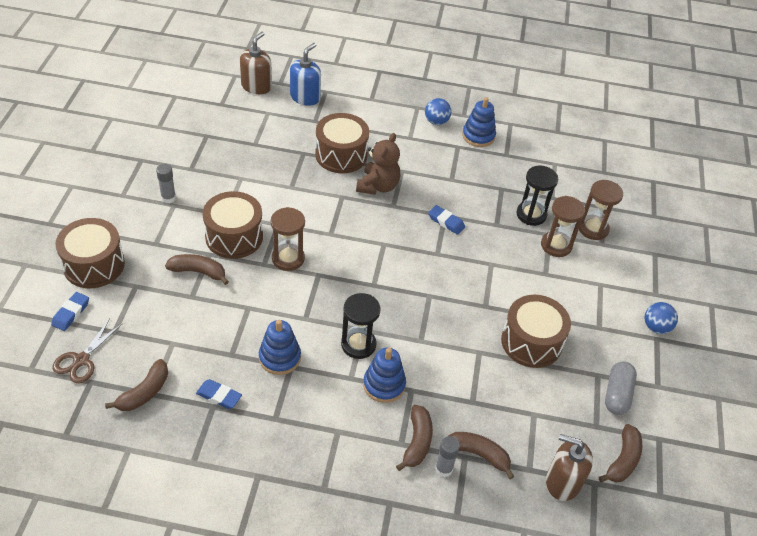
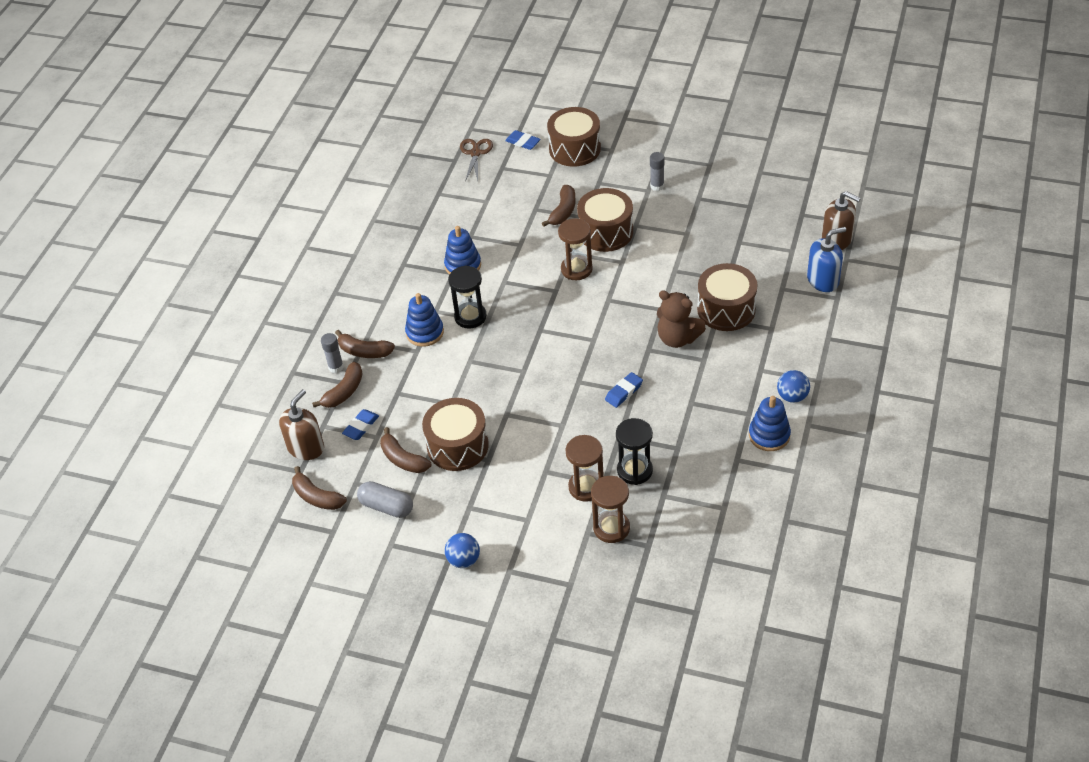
camera: 105 degrees right, 0 degrees up
brown scissors [52,319,122,384] -> brown scissors turned 60 degrees clockwise [460,139,493,182]
brown banana [105,359,168,411] -> brown banana moved to [380,427,431,473]
blue eraser [196,379,242,409] -> blue eraser moved to [342,409,379,440]
blue soap dispenser [290,43,321,106] -> blue soap dispenser turned 60 degrees counterclockwise [807,227,846,292]

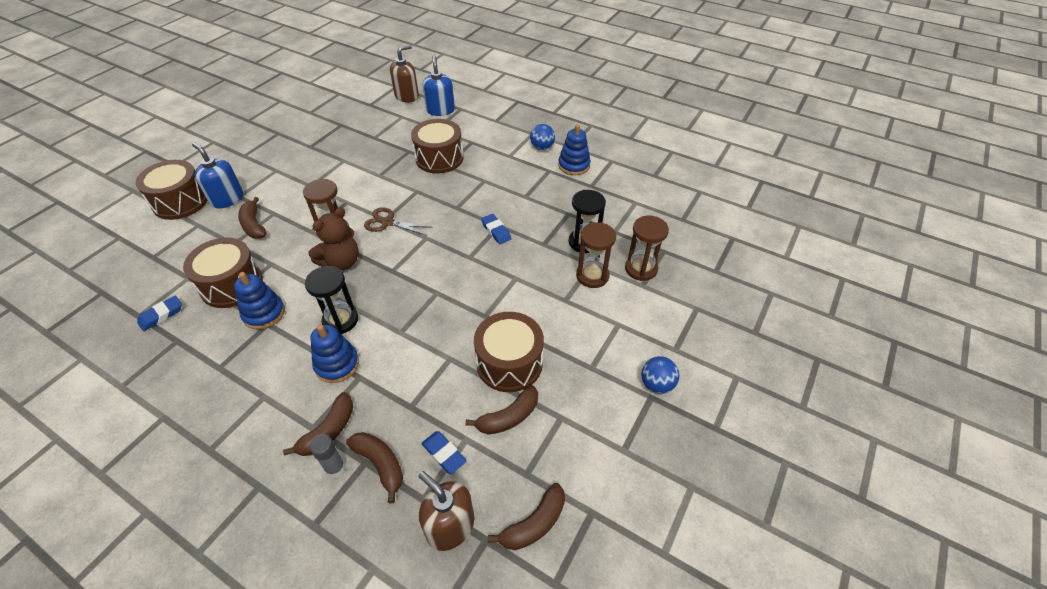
camera: 80 degrees left, 0 degrees up
grey capsule [357,481,413,518] -> none
brown scissors [460,139,493,182] -> brown scissors moved to [364,207,430,235]
blue eraser [505,130,540,150] -> blue eraser moved to [137,296,182,331]
brown banana [542,185,576,227] -> brown banana turned 150 degrees counterclockwise [238,197,266,239]
brown drum [577,188,633,252] -> brown drum moved to [183,237,263,308]
grey glue stick [650,152,665,191] -> none
brown teddy bear [657,290,706,348] -> brown teddy bear moved to [309,207,359,270]
none -> blue soap dispenser [192,142,243,208]

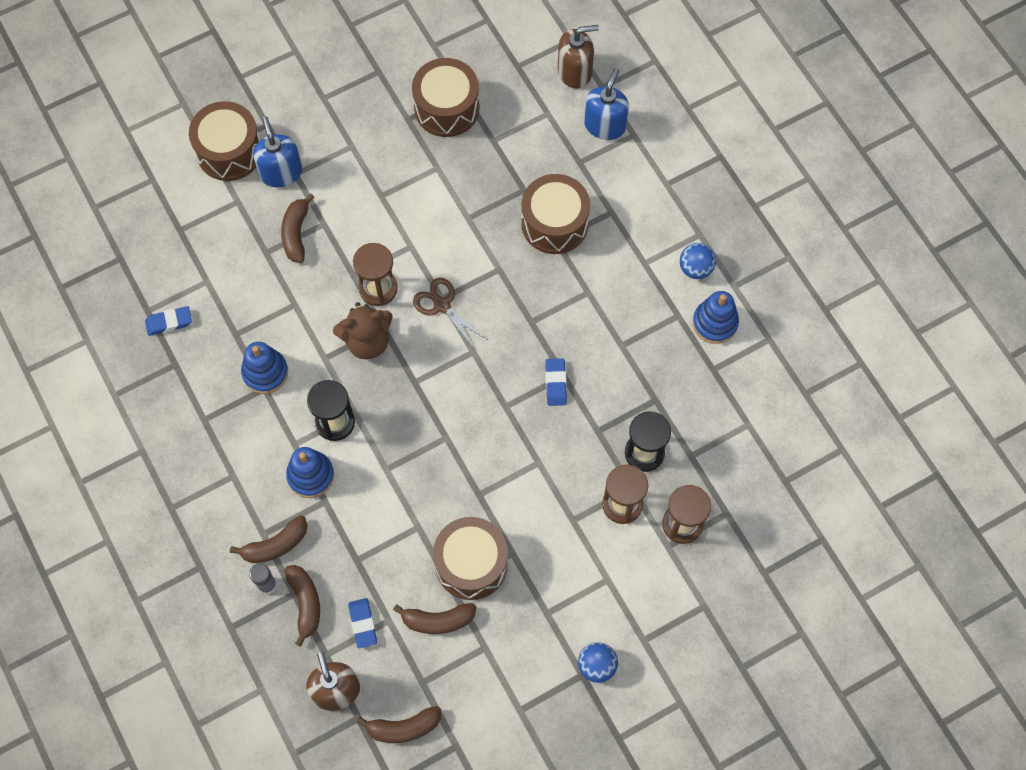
camera: 30 degrees right, 20 degrees up
brown drum [183,237,263,308] -> brown drum moved to [412,58,480,137]

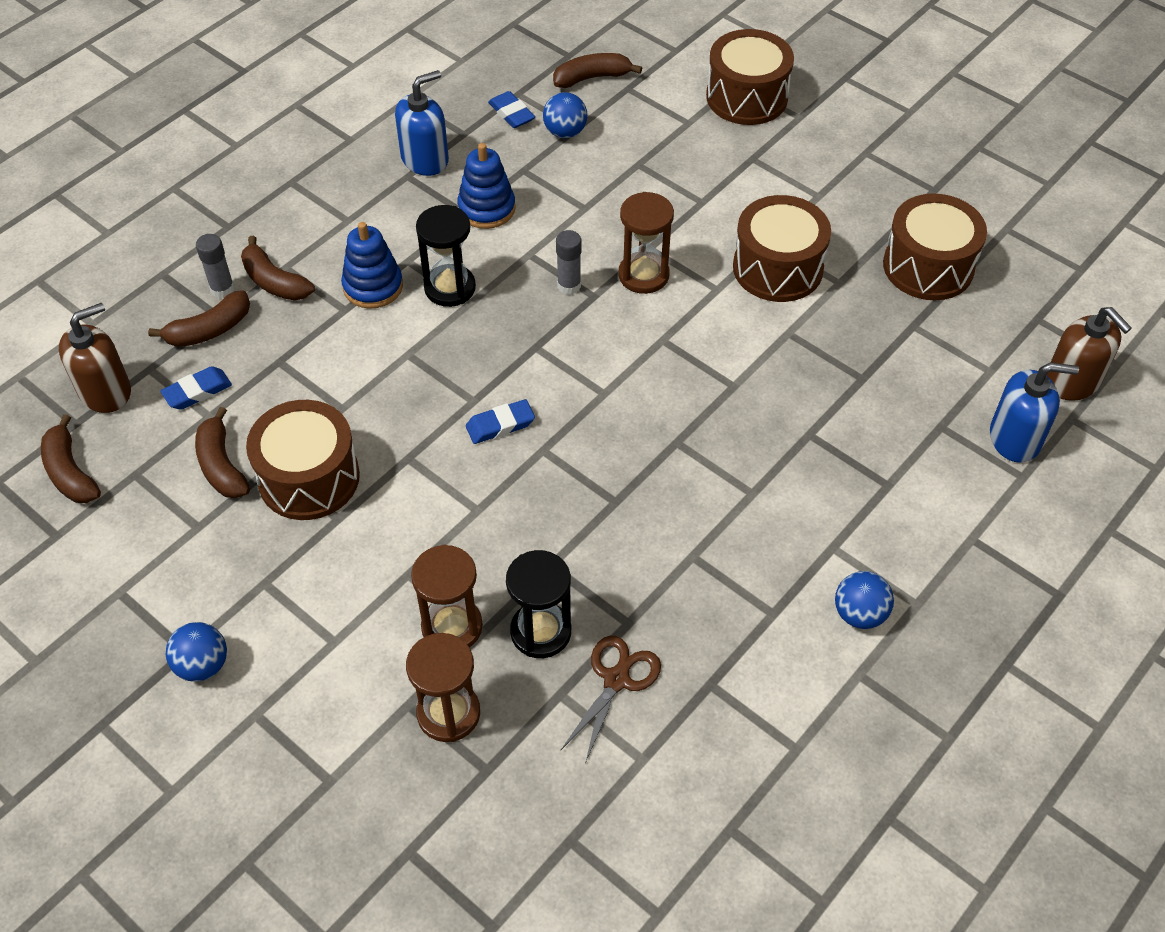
camera: 70 degrees right, 15 degrees down
blue soap dispenser [253,116,302,187] -> blue soap dispenser moved to [395,70,449,176]
brown banana [281,194,315,263] -> brown banana moved to [553,53,642,88]
brown teddy bear [333,302,393,359] -> grey glue stick [556,230,581,295]
brown scissors [413,278,488,348] -> brown scissors moved to [560,636,661,763]
brown drum [521,174,590,254] -> brown drum moved to [733,195,831,302]
blue eraser [545,358,567,406] -> blue eraser moved to [466,399,535,444]
blue stacking toy [693,291,739,344] -> none
none -> blue ball [543,92,587,138]

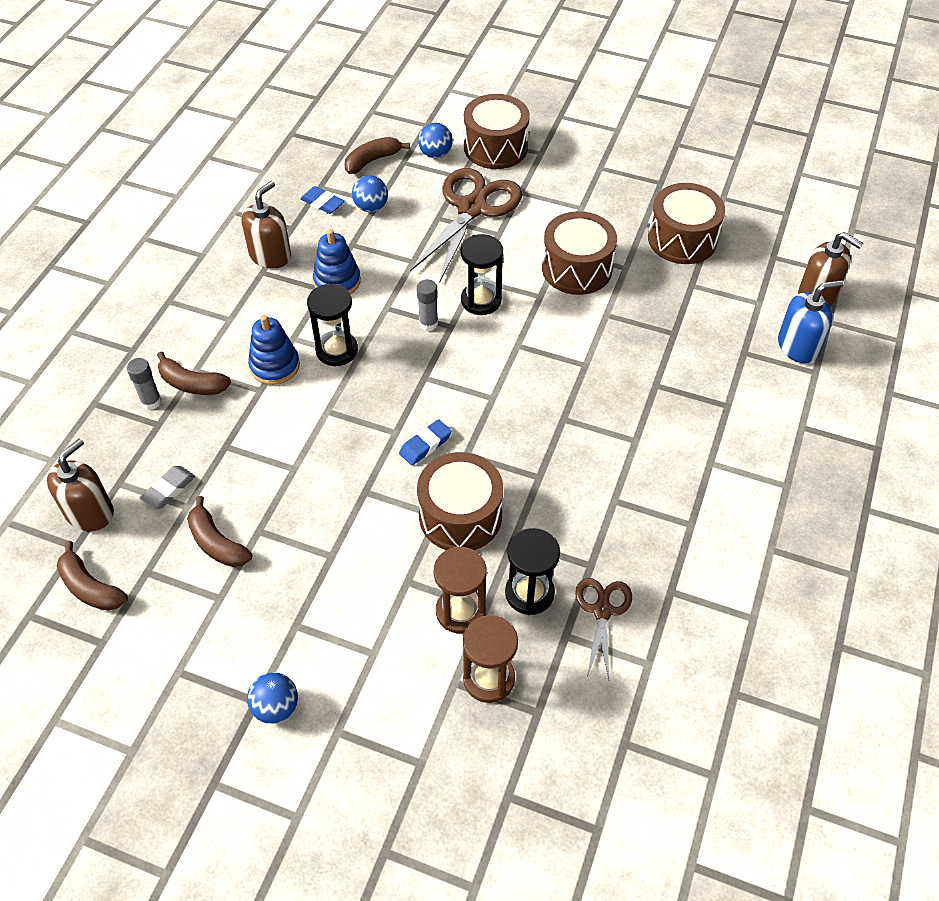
camera: 20 degrees left, 0 degrees up
brown banana [148,290,250,347] -> none
blue eraser [160,366,232,410] -> grey eraser [140,466,195,509]
brown drum [246,400,360,520] -> brown drum moved to [417,452,503,550]
blue soap dispenser [395,70,449,176] -> brown soap dispenser [242,181,291,269]
brown hourglass [618,192,674,294] -> black hourglass [461,234,503,315]
blue ball [835,571,894,629] -> blue ball moved to [418,123,453,158]
none -> brown scissors [410,168,522,283]

